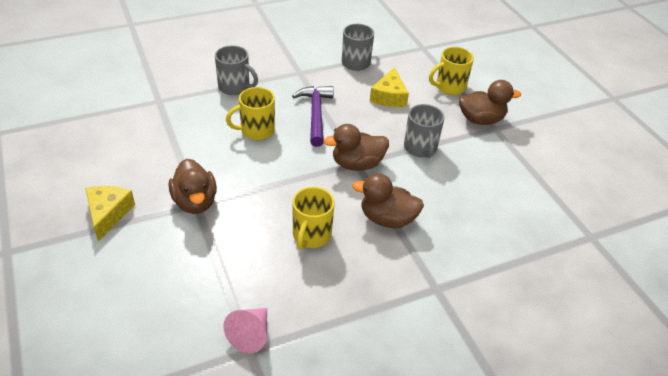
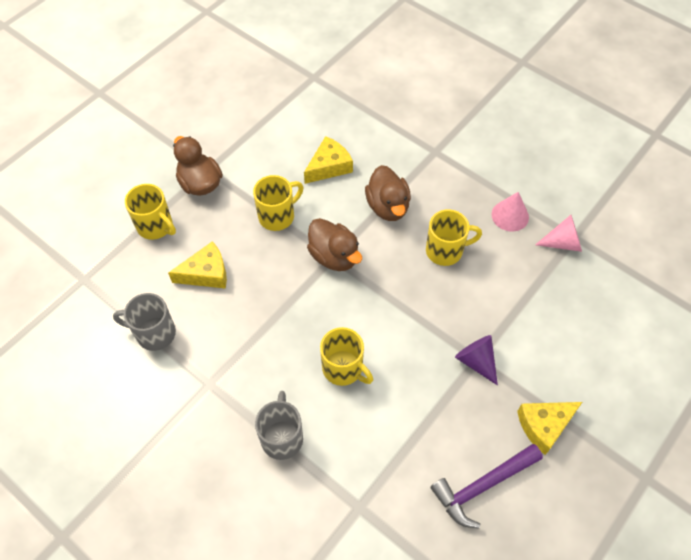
camera: 115 degrees left, 15 degrees up
brown duck [169,159,217,214] -> purple cone [455,335,498,385]
purple hammer [292,86,334,147] -> purple hammer moved to [430,444,543,528]
grey mug [404,104,445,158] -> yellow mug [253,175,303,231]
none -> yellow cheese [304,136,353,184]
none -> pink cone [492,192,529,232]

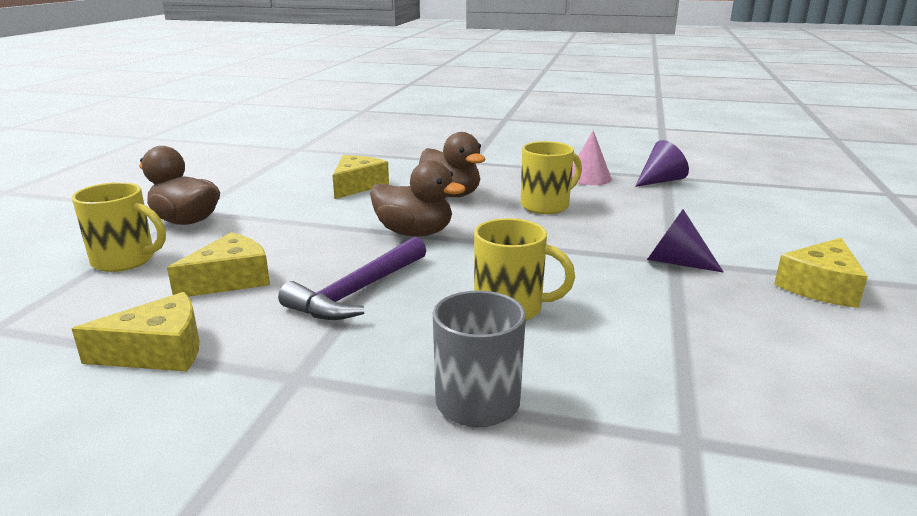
camera: 25 degrees left, 35 degrees down
grey mug [113,293,176,351] -> yellow cheese [72,292,199,371]
yellow mug [253,175,303,231] -> none
purple hammer [430,444,543,528] -> purple hammer moved to [278,237,426,320]
pink cone [535,215,582,252] -> purple cone [635,140,689,187]

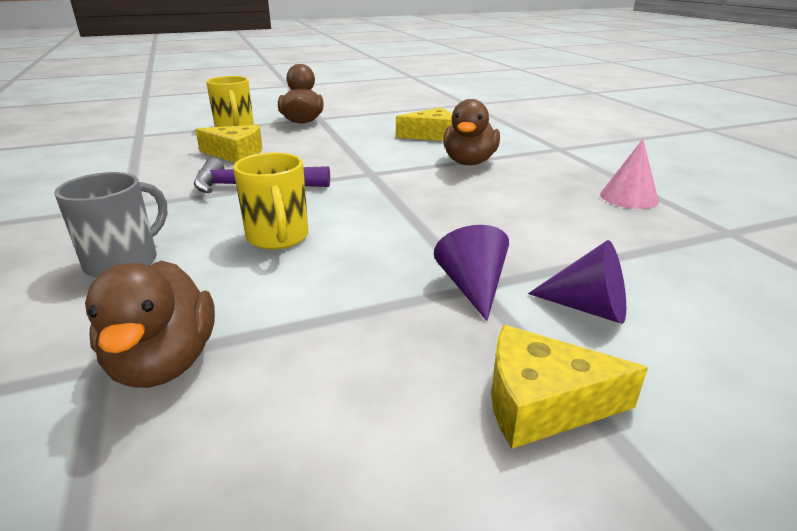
camera: 55 degrees right, 5 degrees up
yellow cheese [72,292,199,371] -> none
brown duck [370,160,466,236] -> brown duck moved to [85,261,215,388]
yellow mug [521,141,582,214] -> none
purple cone [635,140,689,187] -> purple cone moved to [528,240,626,324]

